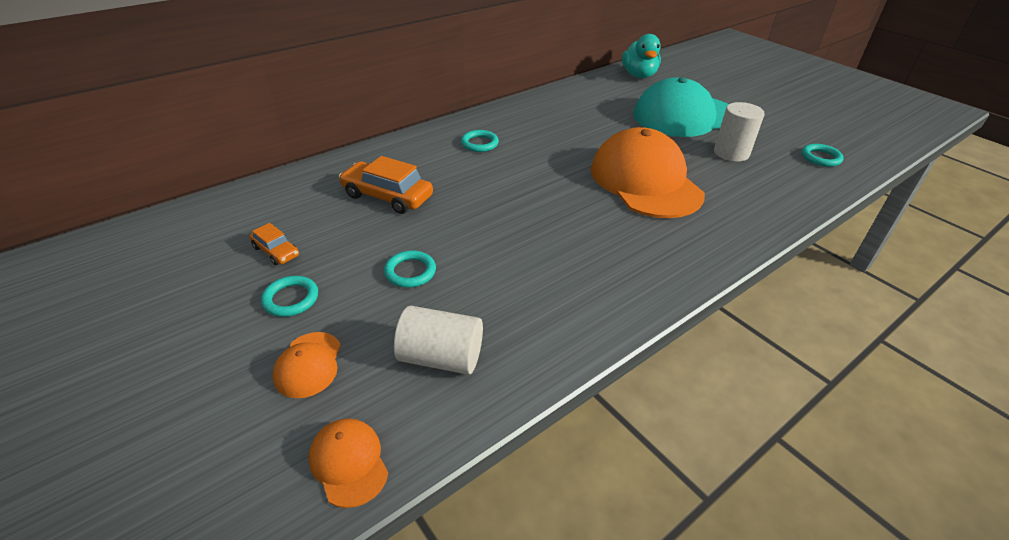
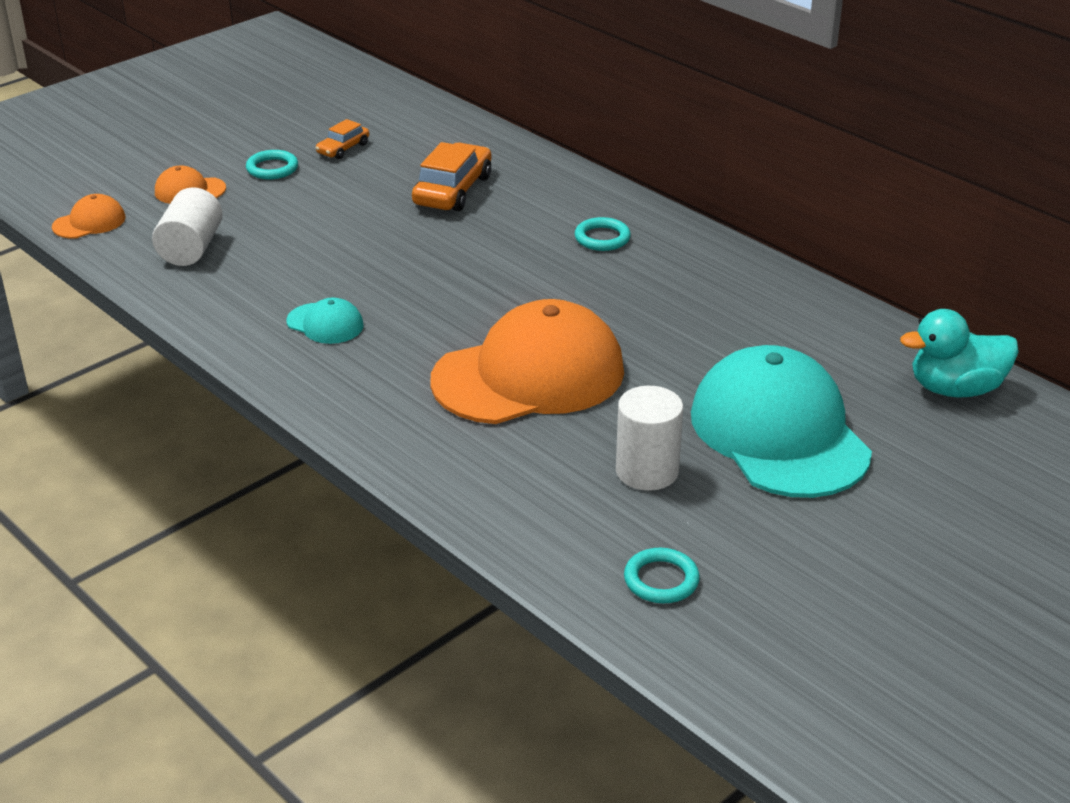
camera: 85 degrees right, 5 degrees down
turquoise ring [384,250,436,288] -> none
none -> turquoise cap [286,298,364,344]

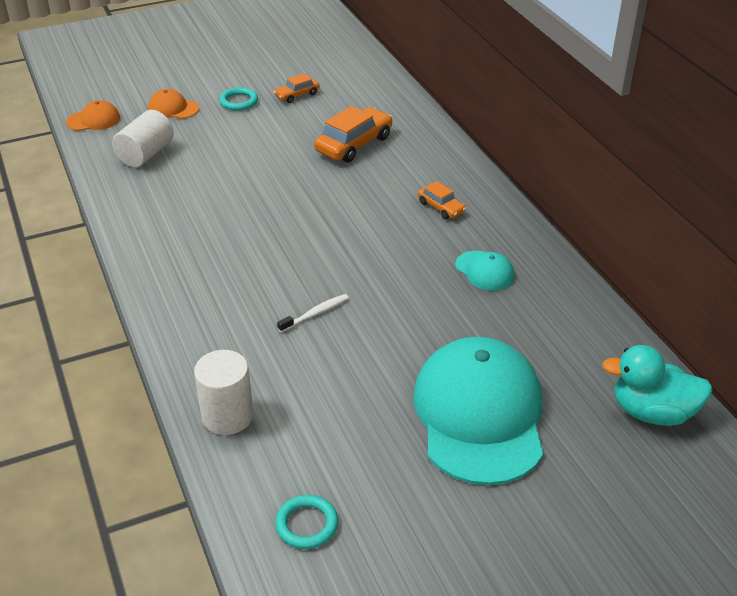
camera: 20 degrees right, 5 degrees up
turquoise cap [286,298,364,344] -> turquoise cap moved to [455,251,514,291]
orange cap [430,299,624,424] -> white toothbrush [277,294,349,333]
turquoise ring [575,217,631,251] -> orange car [418,181,466,219]
white cylinder [616,386,683,491] -> white cylinder moved to [194,350,253,435]

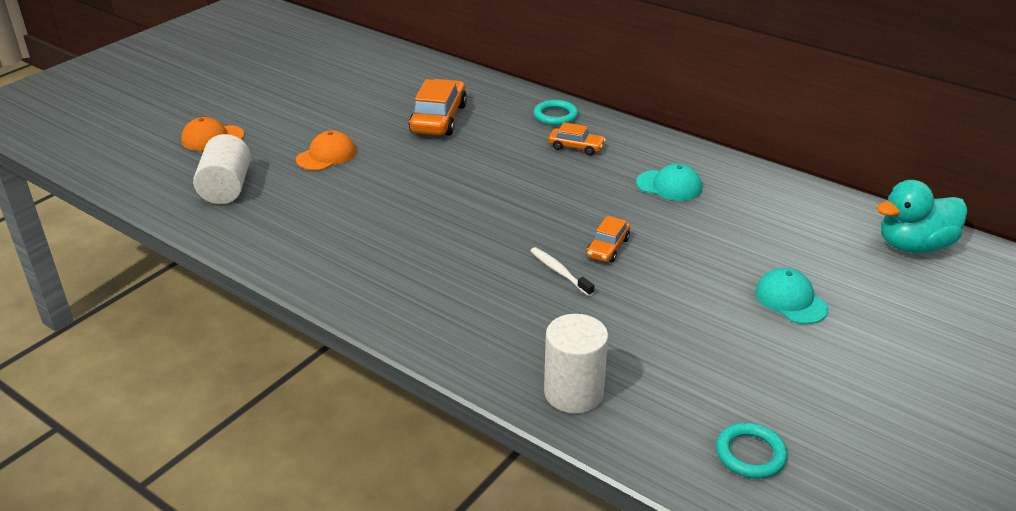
camera: 30 degrees left, 5 degrees down
orange cap [66,100,120,131] -> orange cap moved to [296,130,356,171]
turquoise ring [219,87,258,111] -> turquoise ring moved to [534,100,578,125]
orange car [274,73,319,103] -> orange car moved to [587,216,630,262]
white toothbrush [277,294,349,333] -> white toothbrush turned 60 degrees counterclockwise [530,247,594,296]
turquoise cap [413,337,543,485] -> turquoise cap [755,268,829,324], size x0.43

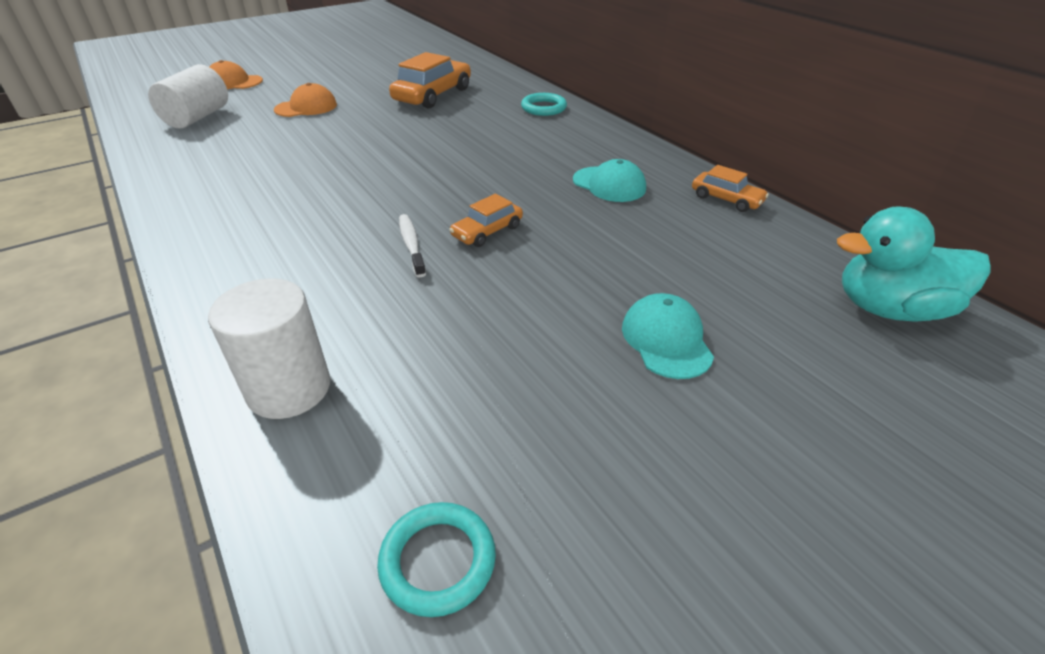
camera: 20 degrees right, 5 degrees up
orange car [548,122,606,155] -> orange car moved to [692,165,769,212]

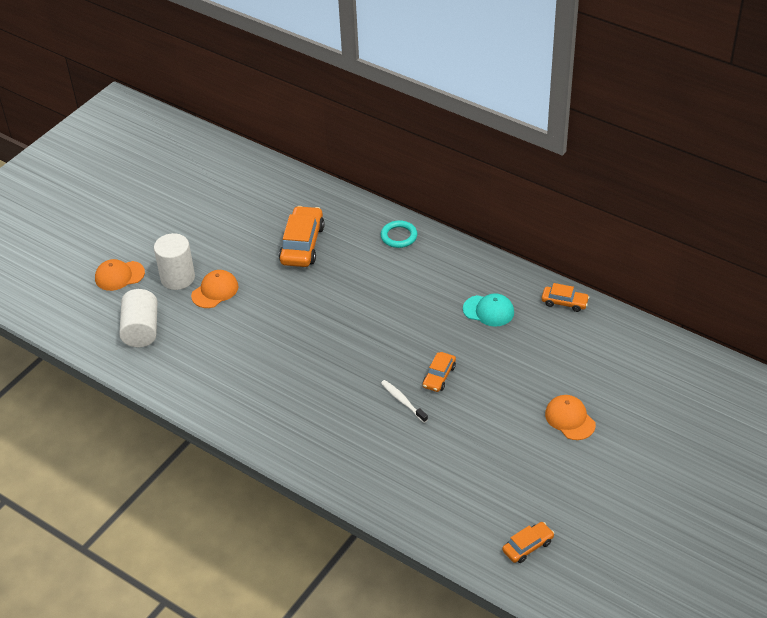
camera: 20 degrees left, 5 degrees up
white cylinder [208,278,330,419] -> white cylinder moved to [154,233,195,290]
turquoise ring [377,502,496,617] -> orange car [502,522,554,563]
turquoise cap [622,293,714,379] -> orange cap [545,395,596,440]
turquoise duck [837,206,991,322] -> none

